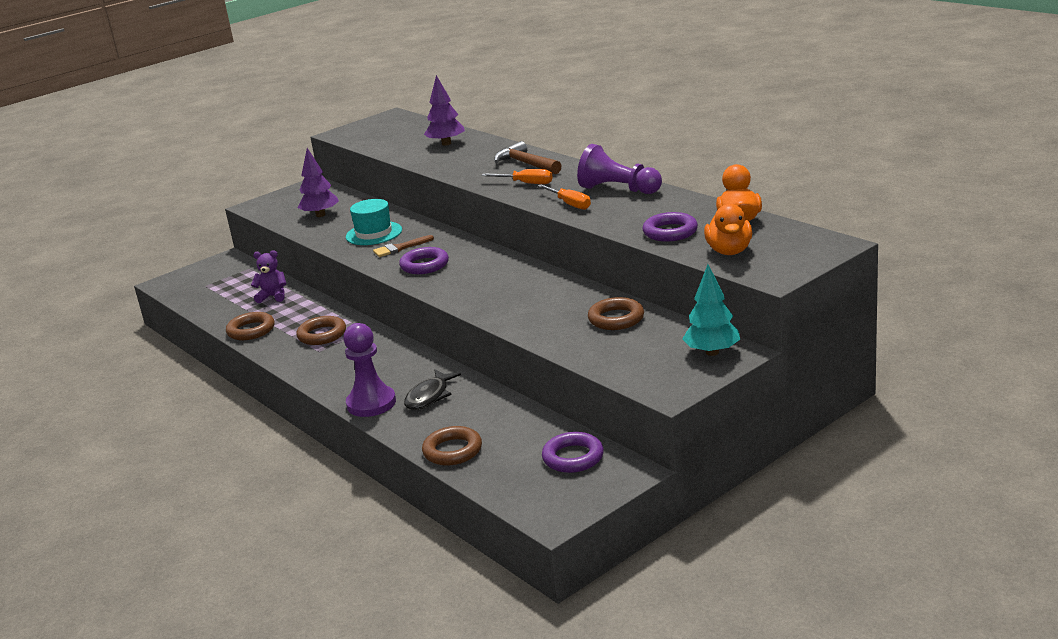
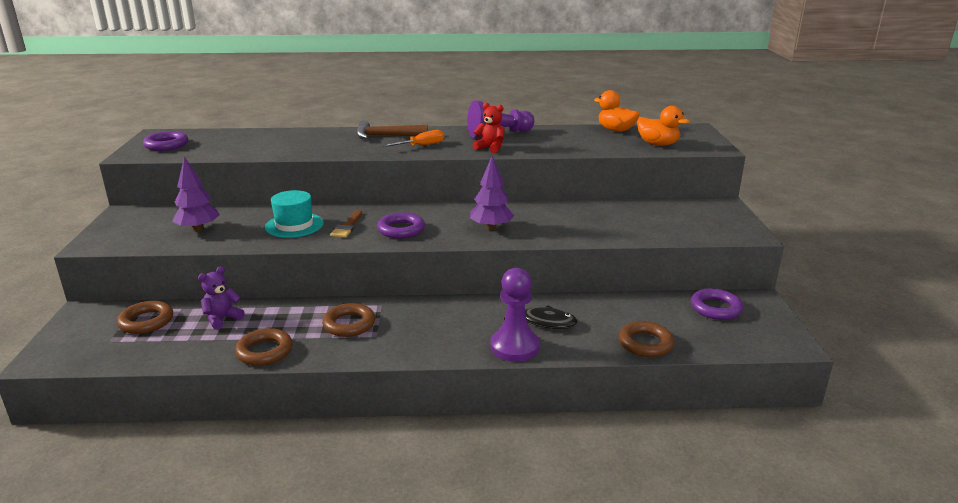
camera: 55 degrees left, 0 degrees up
black fish [404,369,461,410] -> black fish turned 45 degrees counterclockwise [504,305,577,329]
purple tree [424,75,465,146] -> purple tree moved to [470,156,514,230]
orange screwdriver [538,184,591,210] -> red teddy bear [473,103,505,153]
brown ring [588,297,644,330] -> brown ring moved to [117,301,173,334]
purple ring [643,212,698,242] -> purple ring moved to [143,131,188,151]
turquoise tree [682,264,740,356] -> none

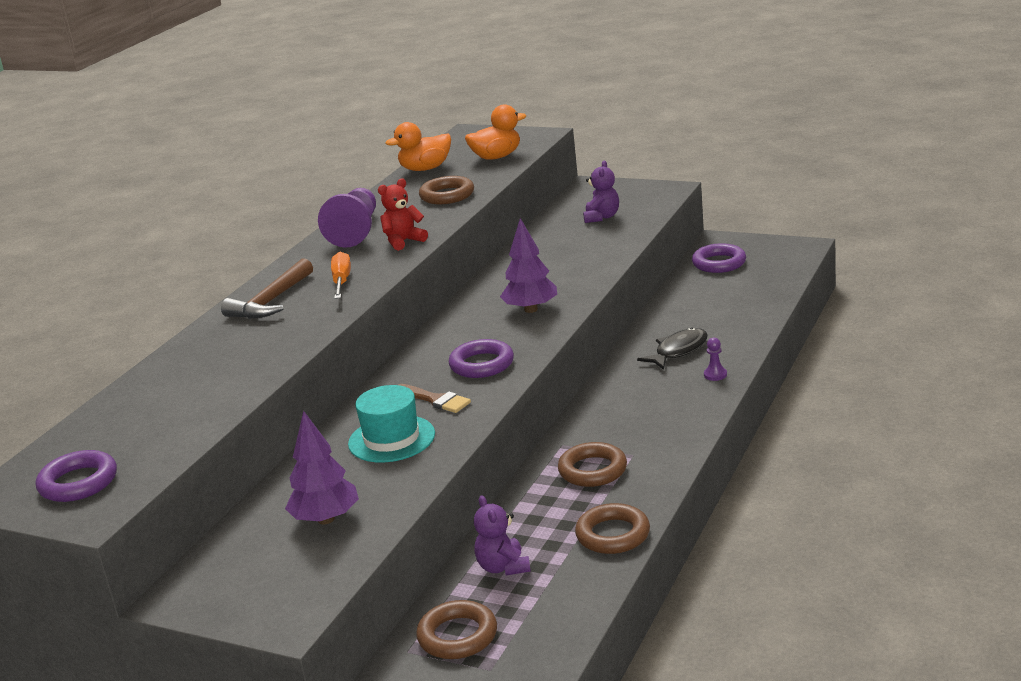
camera: 60 degrees left, 0 degrees up
purple pawn [490,268,540,362] -> purple pawn [704,337,727,381], size x0.41
brown ring [619,321,674,357] -> brown ring moved to [419,176,474,204]
none -> purple teddy bear [583,161,619,223]

